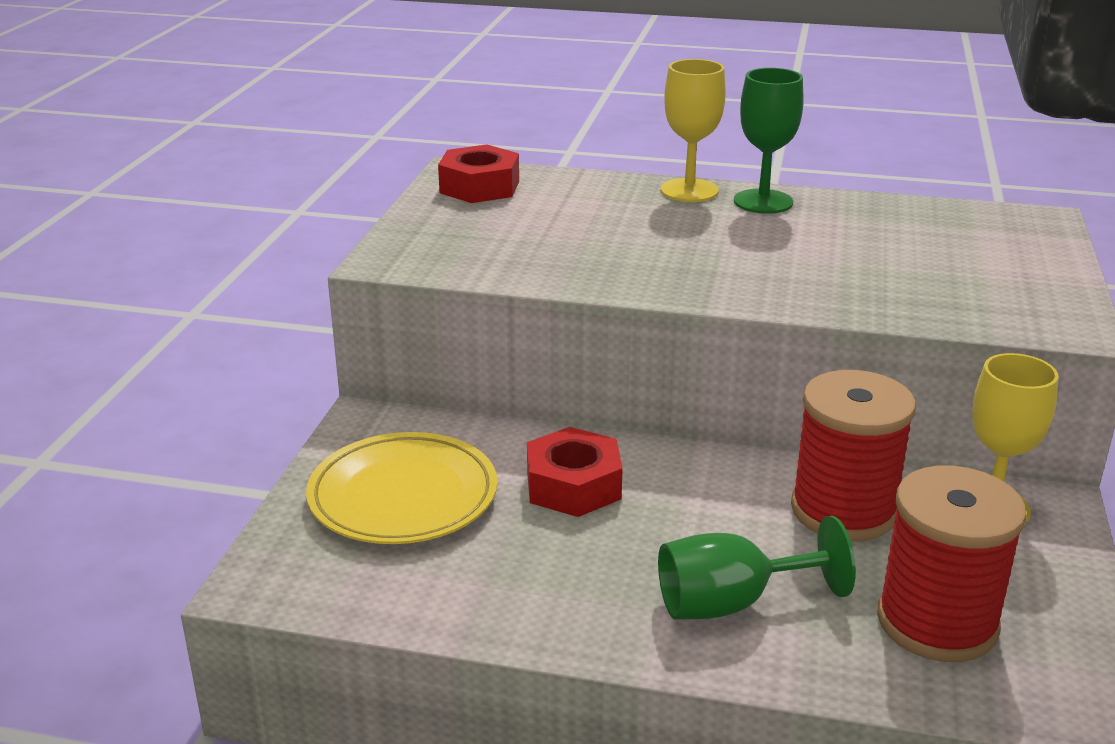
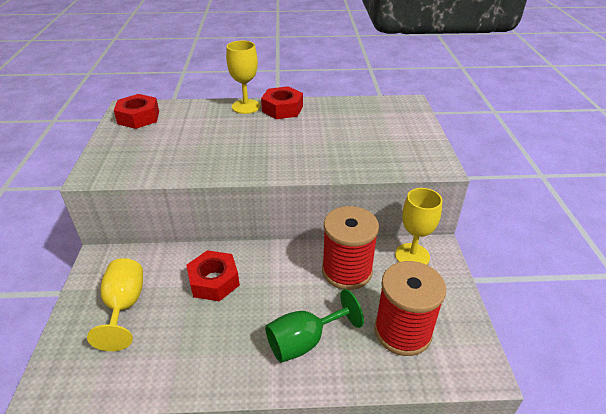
camera: 15 degrees left, 10 degrees up
yellow plate [306,432,497,544] -> yellow goblet [87,258,143,351]
green goblet [734,68,803,214] -> red nut [261,86,303,119]

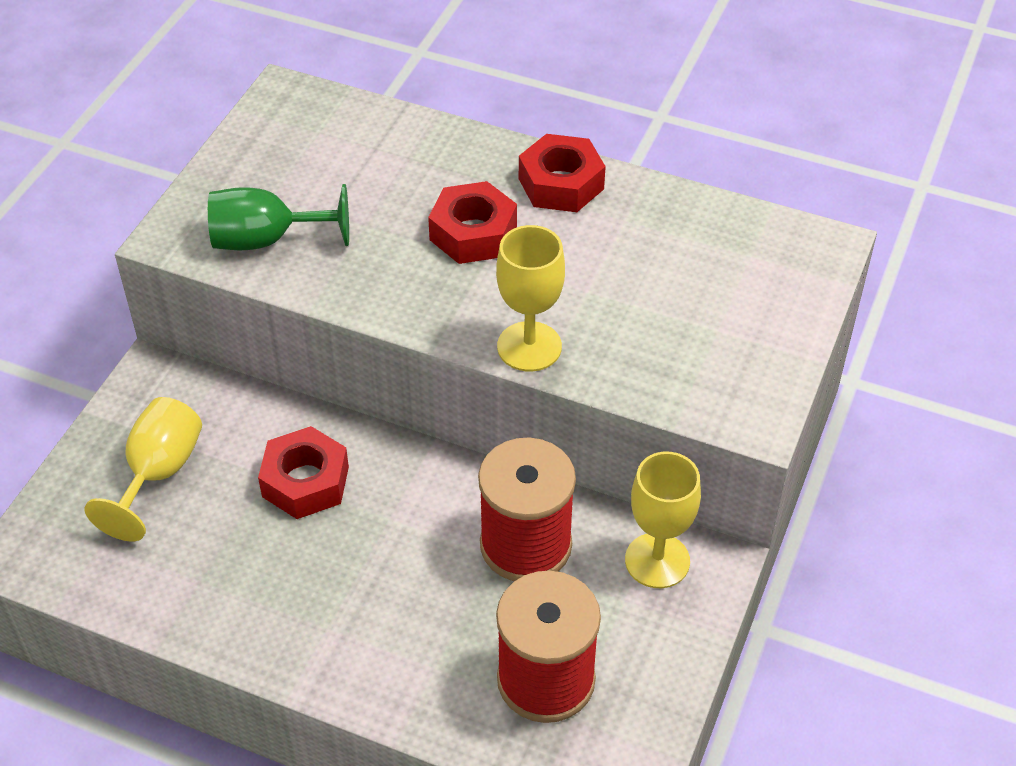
camera: 25 degrees right, 10 degrees up
red nut [114,94,159,129] -> red nut moved to [428,181,517,264]
yellow goblet [226,40,260,114] -> yellow goblet moved to [496,225,565,371]
green goblet [265,289,364,363] -> green goblet moved to [208,184,349,250]

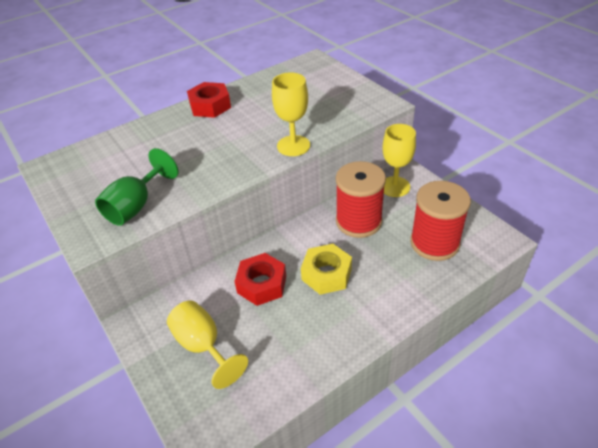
camera: 55 degrees left, 5 degrees down
red nut [428,181,517,264] -> none
none -> yellow nut [301,244,352,295]

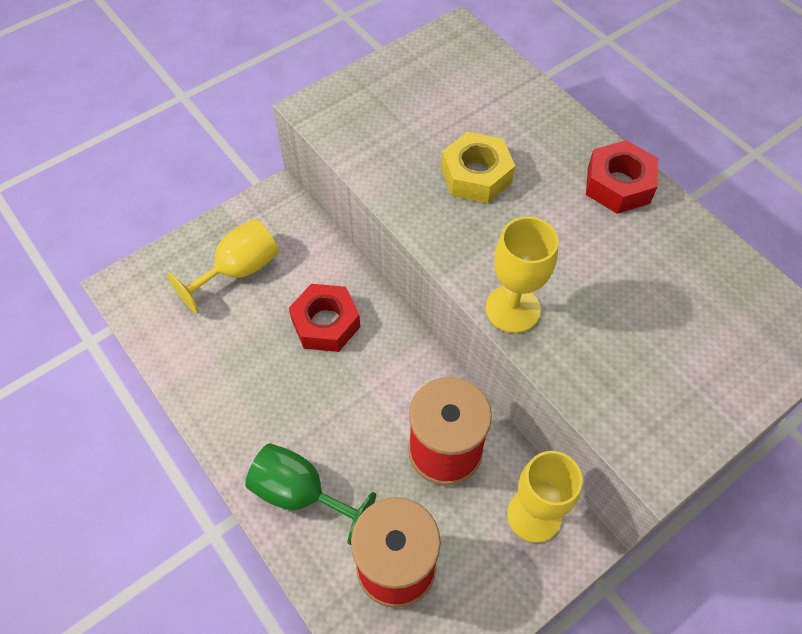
camera: 85 degrees right, 15 degrees up
green goblet [95,148,179,226] -> green goblet moved to [245,443,376,545]
yellow nut [301,244,352,295] -> yellow nut moved to [441,132,515,203]

